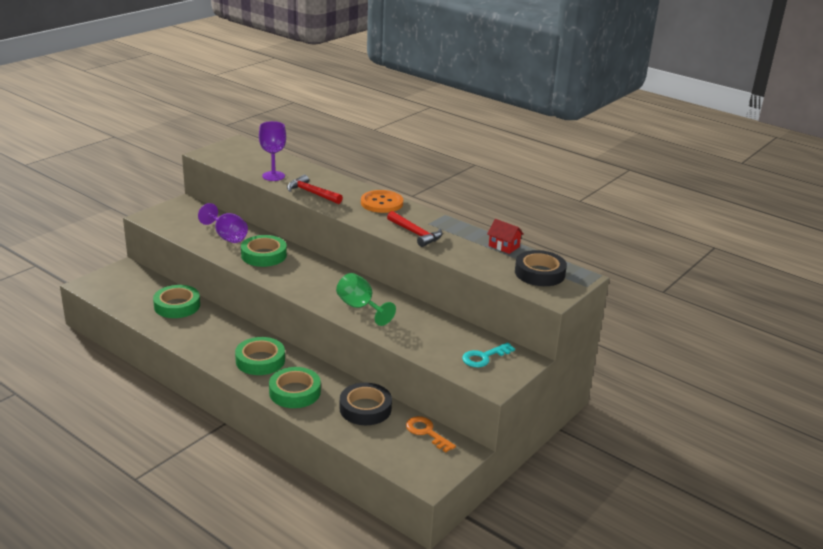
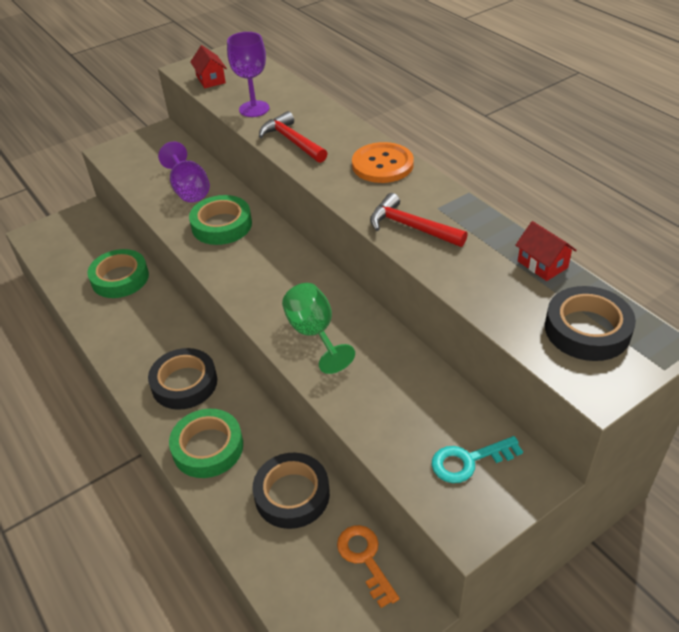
camera: 20 degrees right, 15 degrees up
green tape [235,337,285,375] -> black tape [148,348,217,410]
red hammer [387,211,443,247] -> red hammer turned 150 degrees clockwise [370,193,468,247]
none -> red house [190,46,227,88]

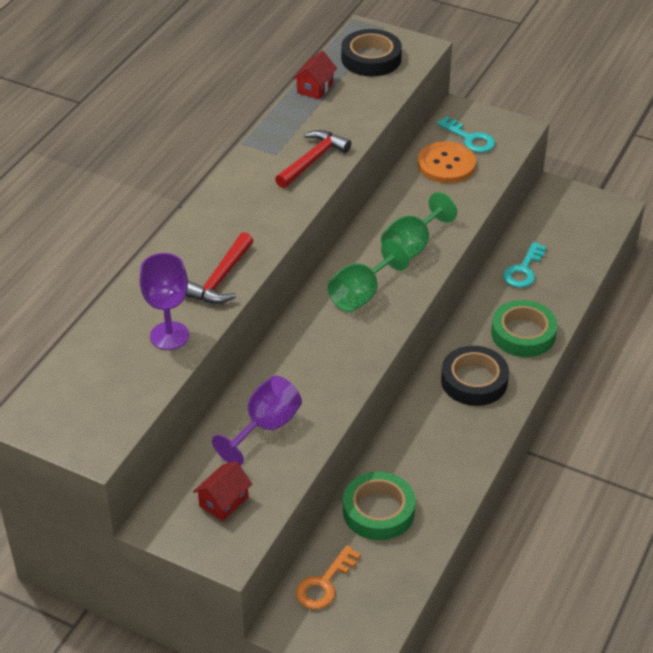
camera: 120 degrees left, 0 degrees up
green tape [189,195,252,245] -> none
red house [190,46,227,88] -> red house moved to [193,461,252,521]
black tape [252,453,330,529] -> turquoise key [503,242,547,288]
orange key [337,525,399,608] -> orange key moved to [296,545,361,609]
orange button [352,142,414,183] -> orange button moved to [418,141,476,183]
red hammer [370,193,468,247] -> red hammer turned 150 degrees counterclockwise [275,130,352,188]
none -> green goblet [327,239,409,312]

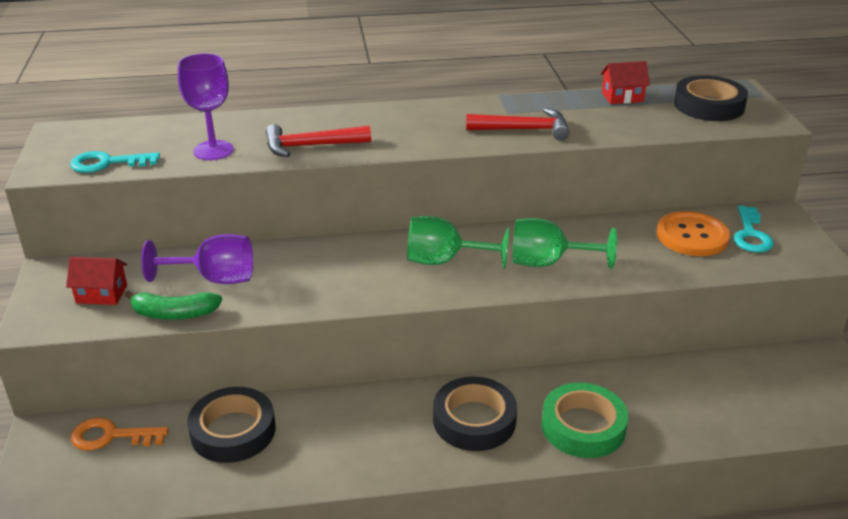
camera: 55 degrees right, 10 degrees down
green tape [343,471,415,540] -> black tape [187,387,276,463]
turquoise key [503,242,547,288] -> turquoise key moved to [70,151,160,173]
none -> green banana [124,290,222,320]

